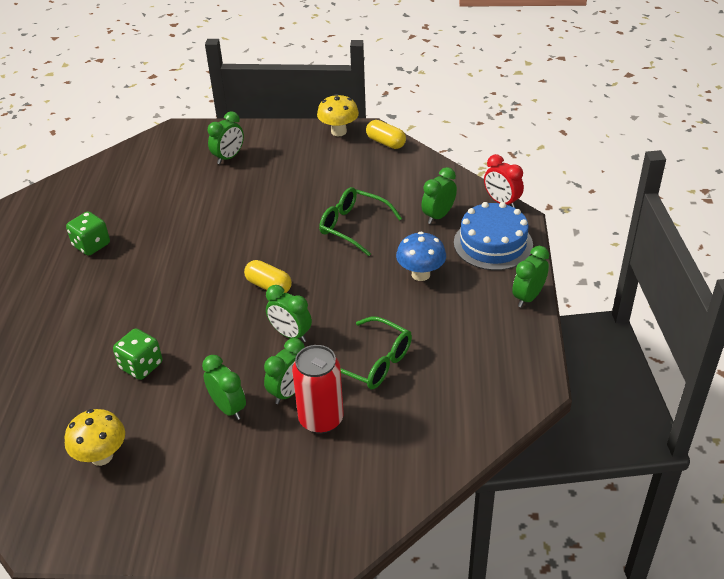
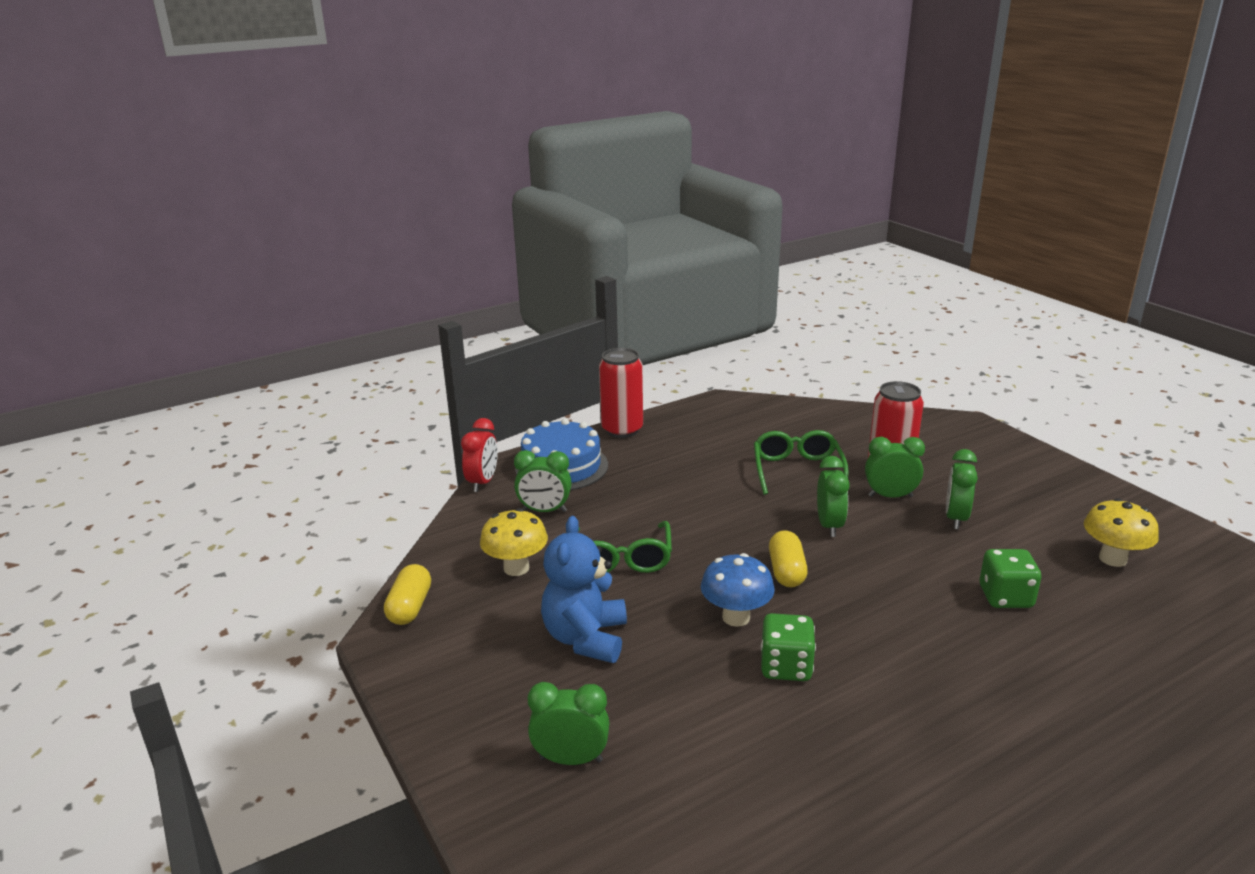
camera: 125 degrees left, 15 degrees down
green dice [66,211,110,256] -> green dice moved to [761,613,816,681]
yellow mushroom [317,94,359,136] -> yellow mushroom moved to [480,508,548,576]
blue mushroom [396,232,446,281] -> blue mushroom moved to [701,553,775,627]
green clock [512,246,549,308] -> red can [599,348,643,438]
none -> blue teddy bear [541,516,627,663]

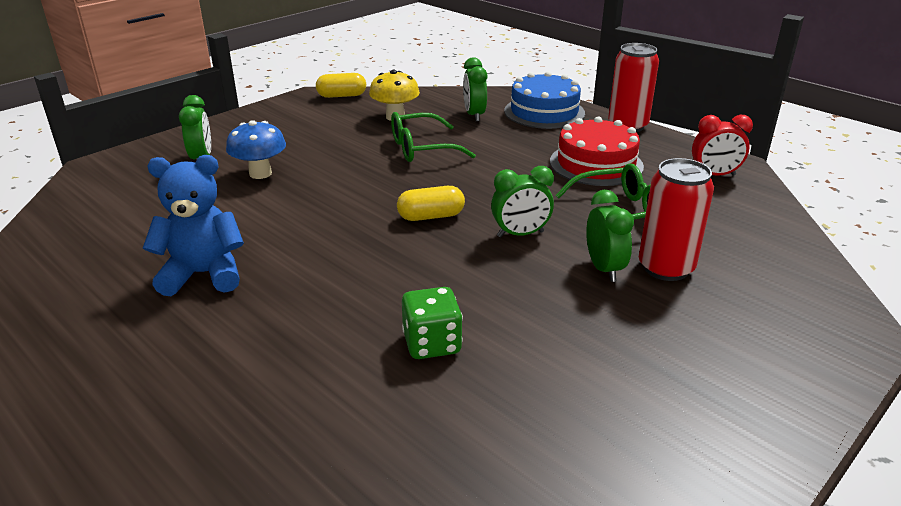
camera: 75 degrees right, 5 degrees up
red clock [461,418,498,492] -> red clock moved to [692,115,753,176]
blue teddy bear [541,516,627,663] -> blue teddy bear moved to [143,155,244,296]
blue mushroom [701,553,775,627] -> blue mushroom moved to [226,120,286,179]
green dice [761,613,816,681] -> none
green clock [946,449,978,529] -> none
yellow mushroom [1084,498,1159,567] -> none
none -> red cake [550,117,644,186]

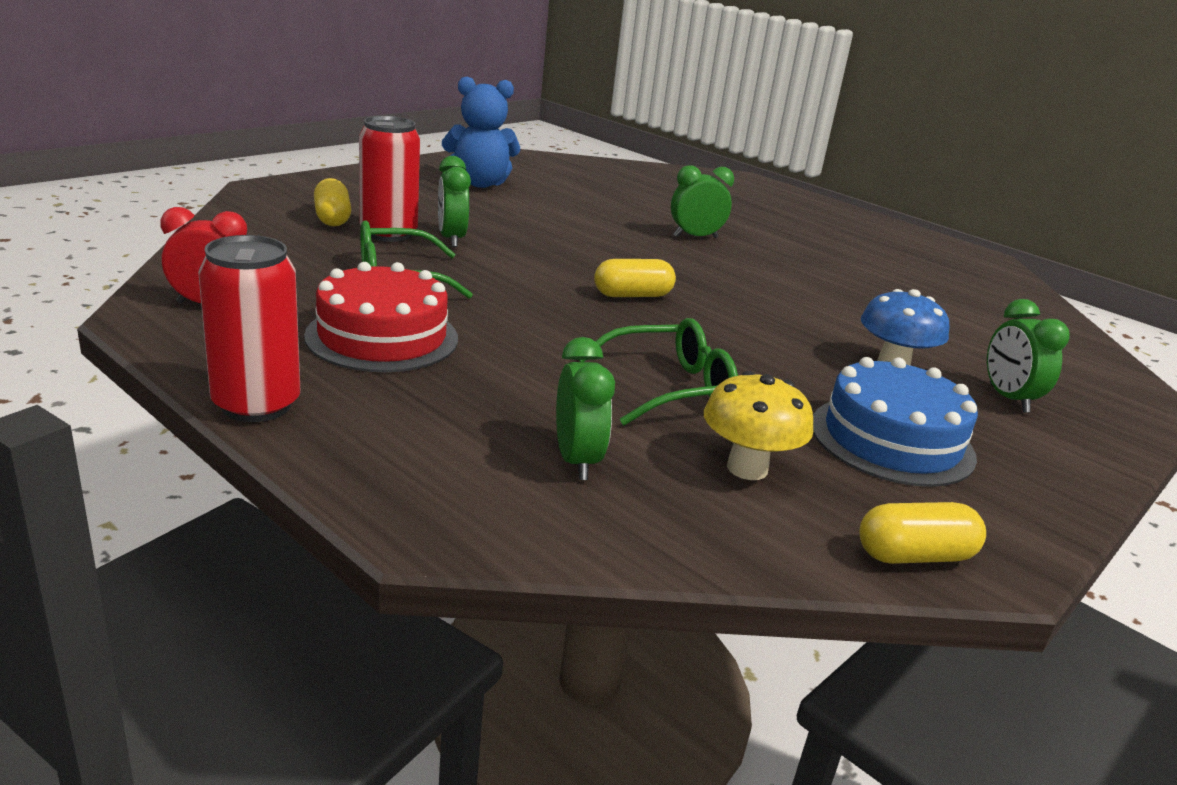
camera: 175 degrees right, 5 degrees down
blue teddy bear [143,155,244,296] -> blue teddy bear moved to [442,77,520,188]
green dice [402,287,463,359] -> none
green clock [491,166,554,237] -> green clock moved to [671,165,734,238]
blue cake [504,71,585,129] -> blue cake moved to [813,357,978,487]
none -> yellow capsule [314,178,351,226]

